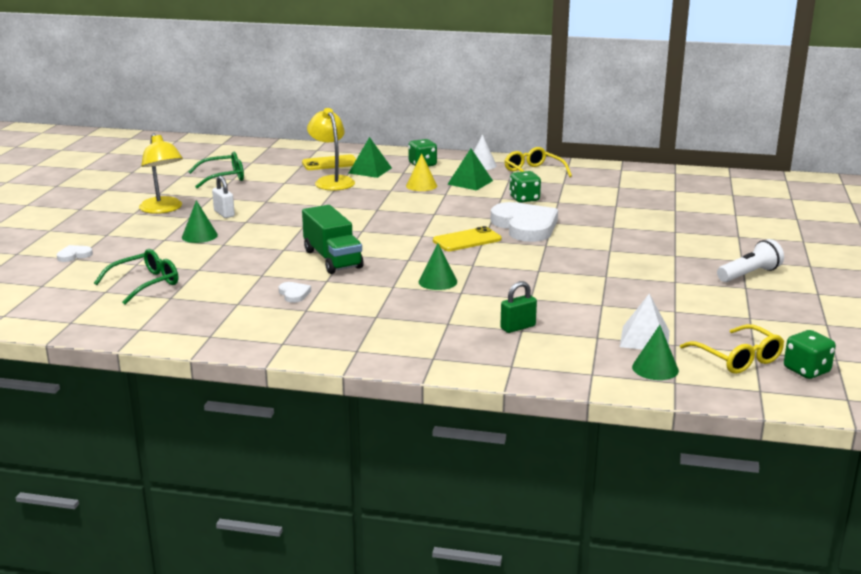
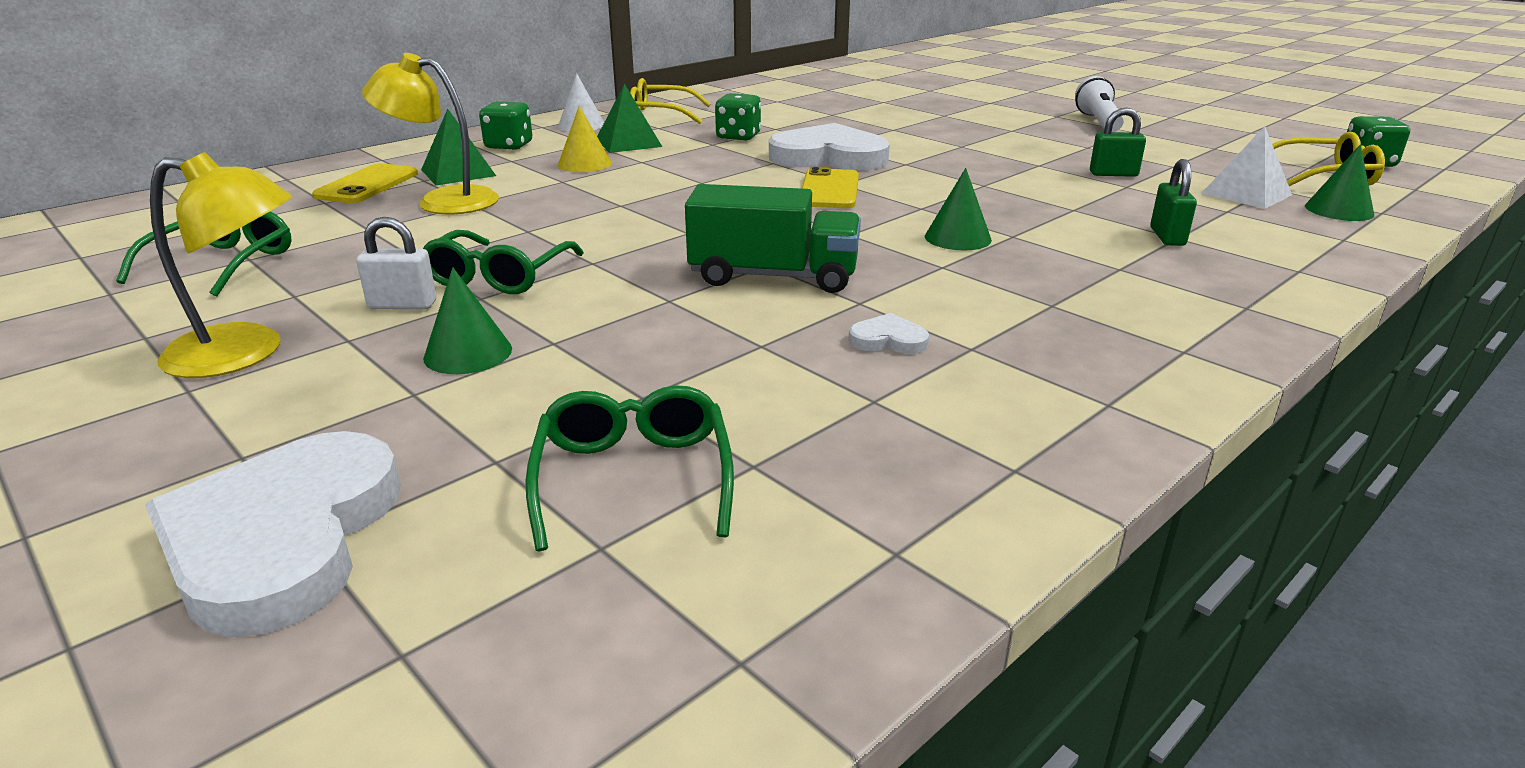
camera: 55 degrees left, 5 degrees up
white heart [57,245,93,262] -> white heart [145,431,401,637], size x2.41
none -> green glasses [423,230,584,294]
none -> green padlock [1090,108,1146,177]

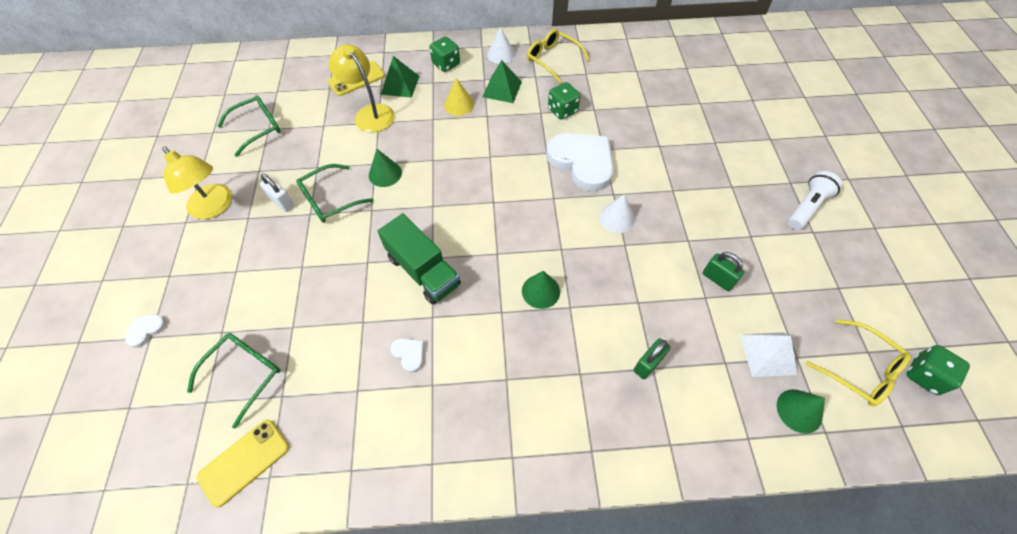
camera: 40 degrees right, 30 degrees up
white heart [145,431,401,637] -> white heart [125,315,166,348], size x0.41
green cone [423,267,512,374] -> green cone moved to [369,149,402,187]
yellow phone [801,167,859,208] -> yellow phone moved to [197,419,289,508]
none -> white cone [599,194,635,233]

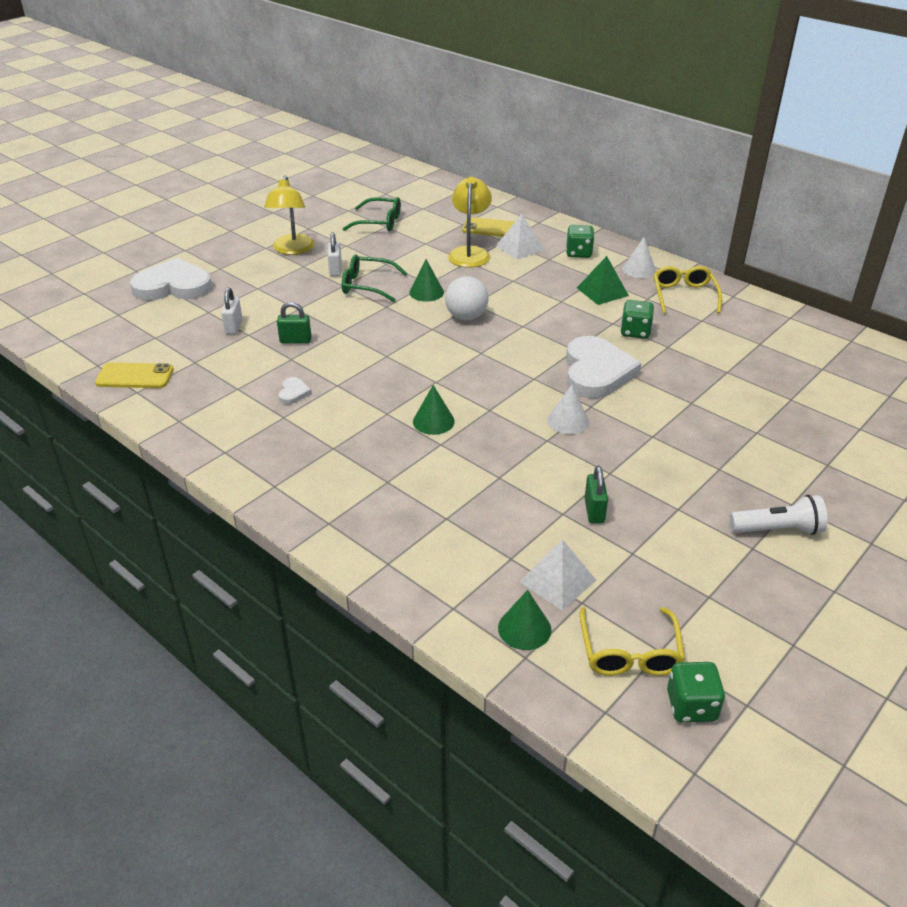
camera: 45 degrees right, 20 degrees down
white heart [125,315,166,348] -> white heart [130,258,212,301], size x2.41
green glasses [187,333,281,429] -> none
green truck [377,213,461,305] -> none
green pyramid [381,56,419,98] -> white pyramid [496,214,544,260]
yellow cone [444,78,474,116] -> none
green padlock [634,338,671,379] -> green padlock moved to [277,302,312,343]
none -> white padlock [221,287,243,334]
none -> white ball [445,276,488,320]

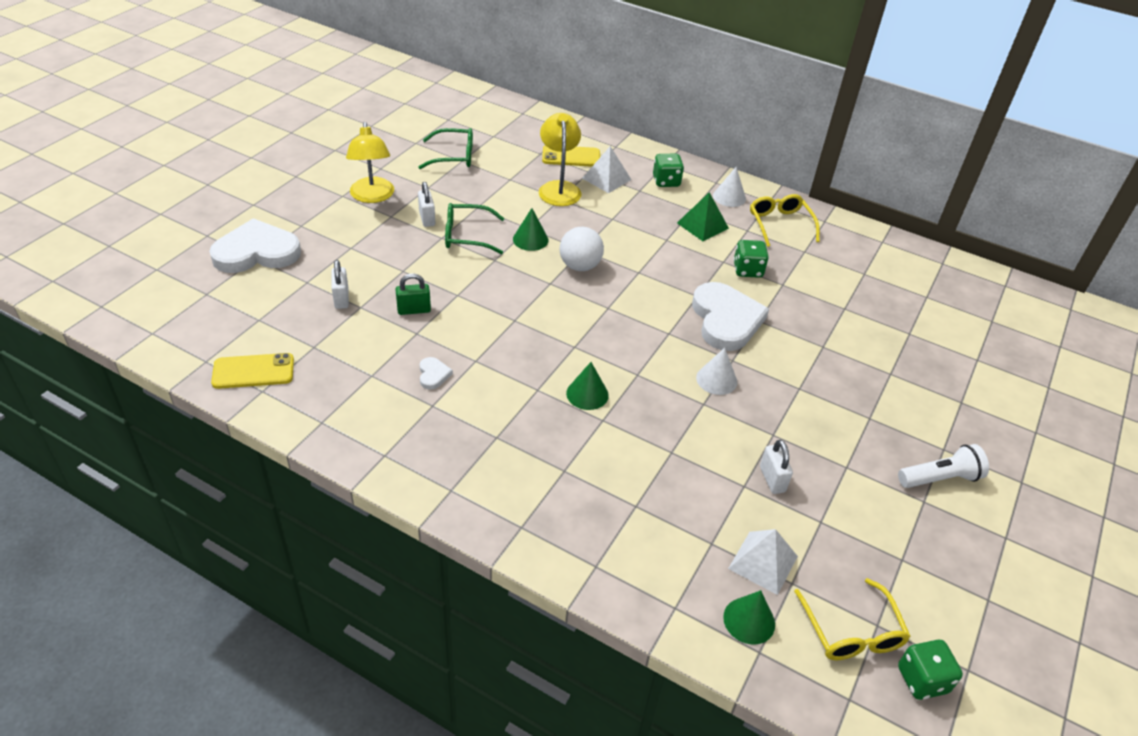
camera: 15 degrees left, 5 degrees up
green padlock [585,466,608,523] -> white padlock [760,440,793,494]

